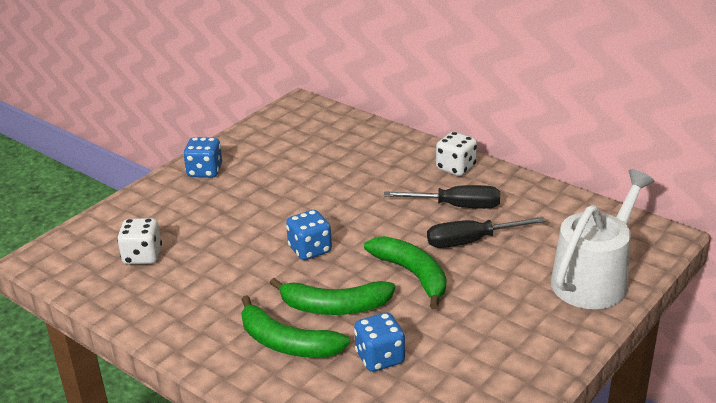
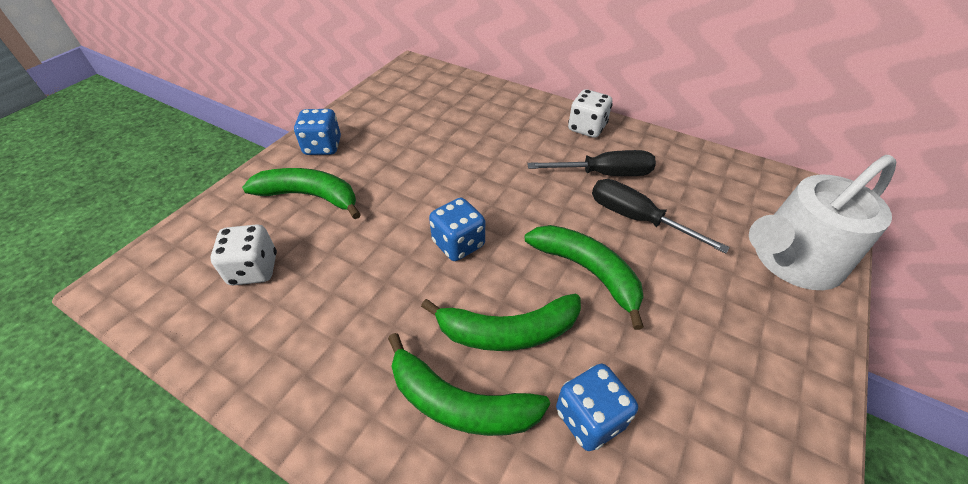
camera: 10 degrees left, 15 degrees up
black screwdriver [427,217,546,248] -> black screwdriver turned 60 degrees clockwise [592,179,730,254]
white watering can [551,169,654,309] -> white watering can turned 150 degrees counterclockwise [749,155,896,290]
none -> green banana [242,168,361,219]

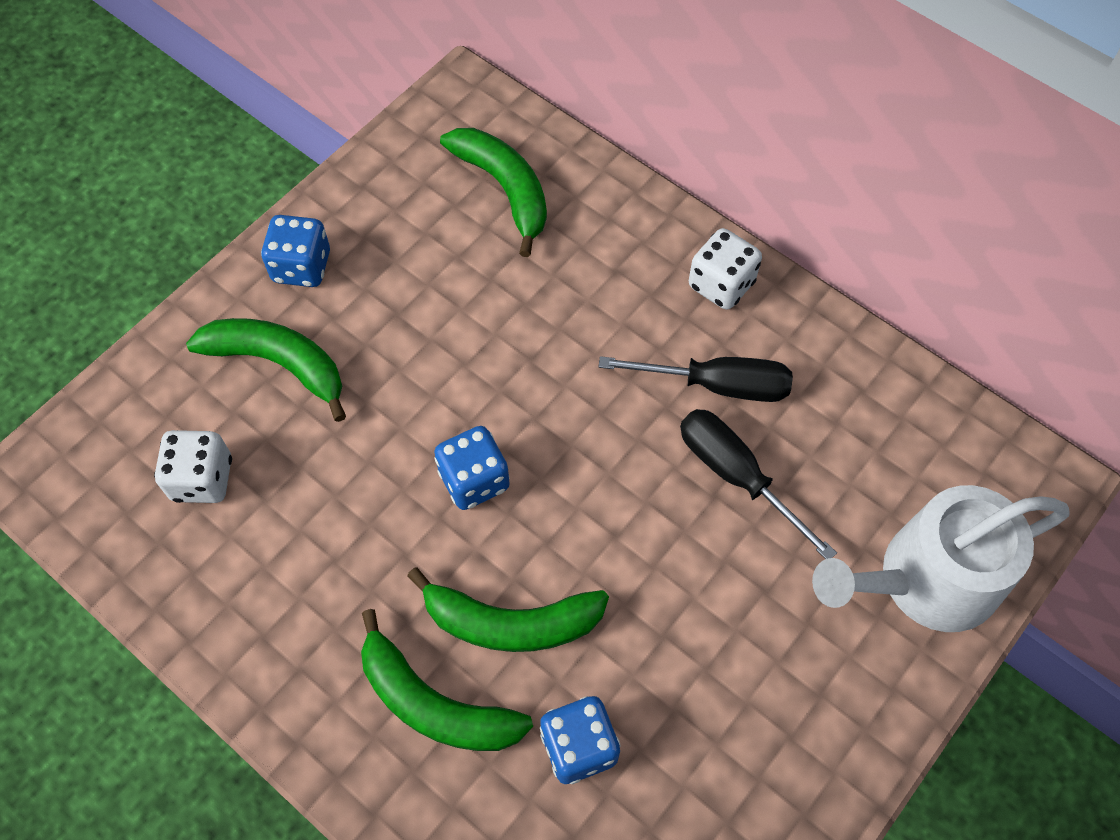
camera: 10 degrees right, 15 degrees up
green banana [525,225,644,330] -> green banana moved to [440,128,547,257]

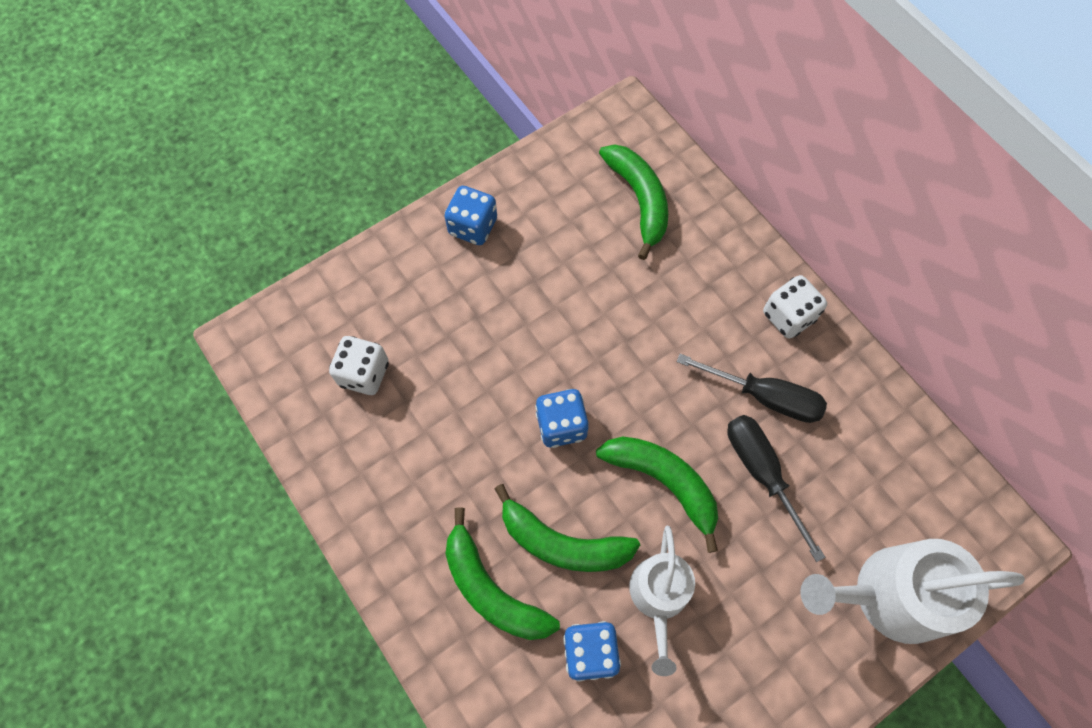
camera: 15 degrees right, 5 degrees up
green banana [186,318,346,422] -> green banana moved to [596,436,718,553]
none -> white watering can [629,526,695,676]

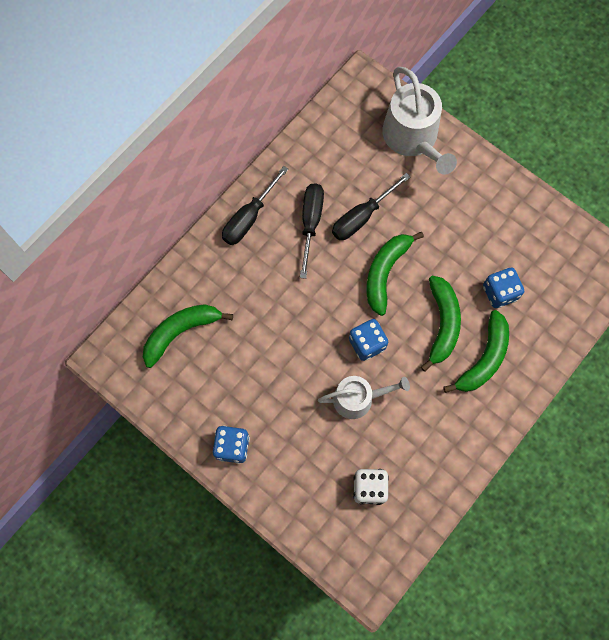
camera: 105 degrees left, 5 degrees up
white watering can [629,526,695,676] -> white watering can moved to [318,376,410,419]
white dice [763,275,827,339] -> black screwdriver [222,166,288,245]

